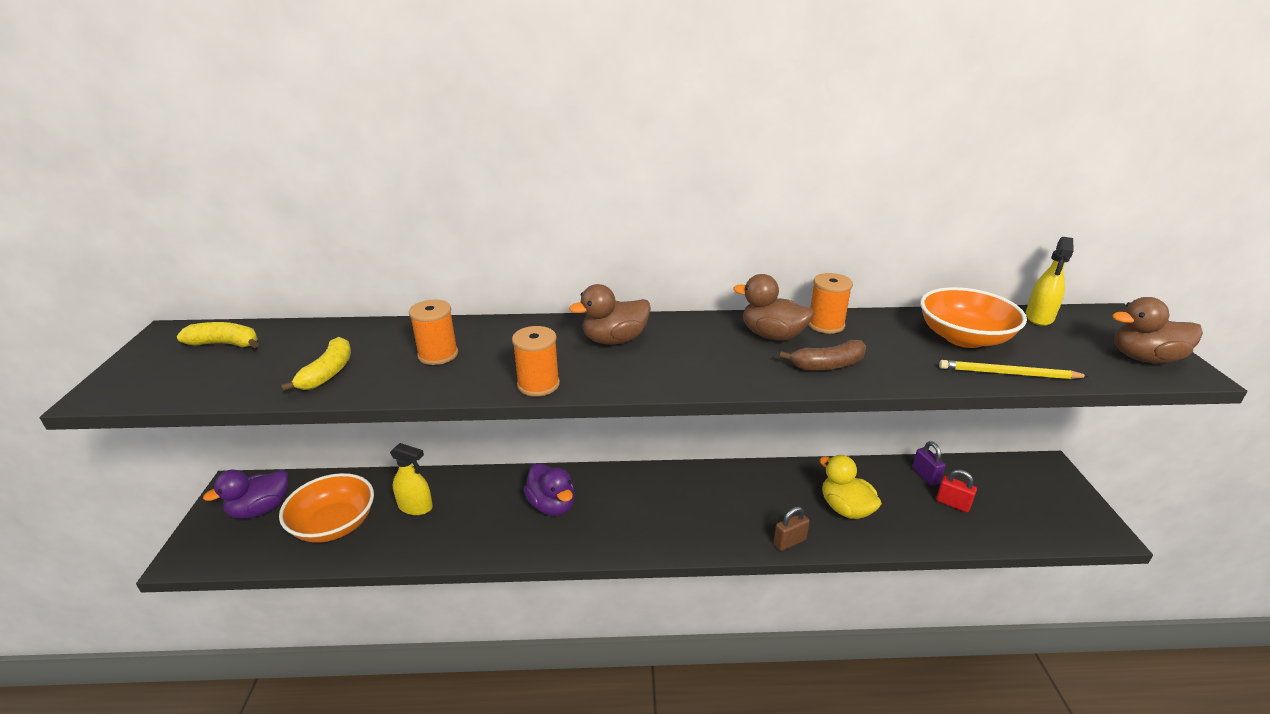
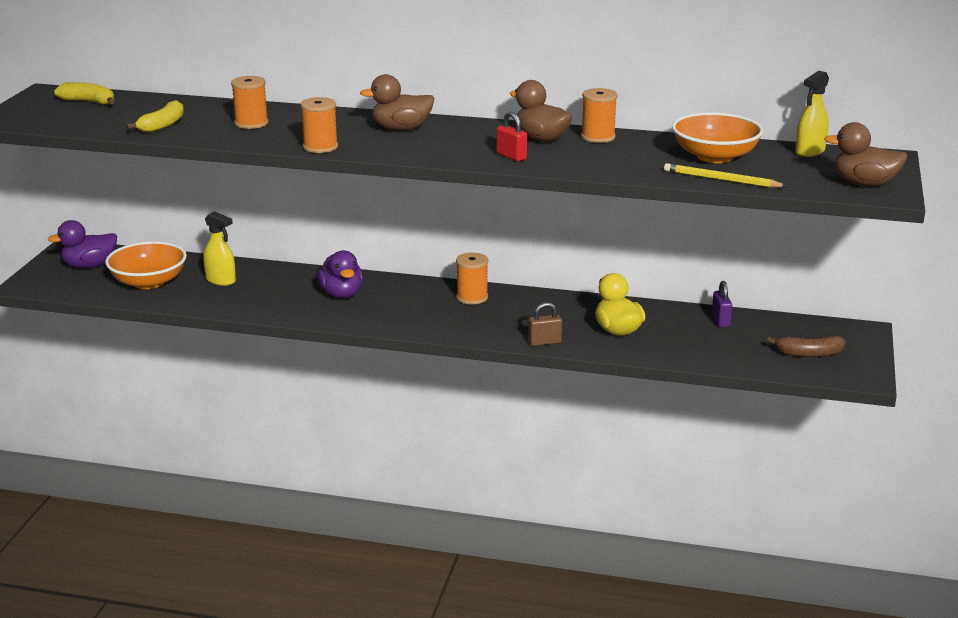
camera: 15 degrees right, 5 degrees down
brown banana [780,340,866,371] -> brown banana moved to [767,335,845,357]
red padlock [936,469,977,512] -> red padlock moved to [497,112,527,161]
none -> orange spool [456,253,488,304]

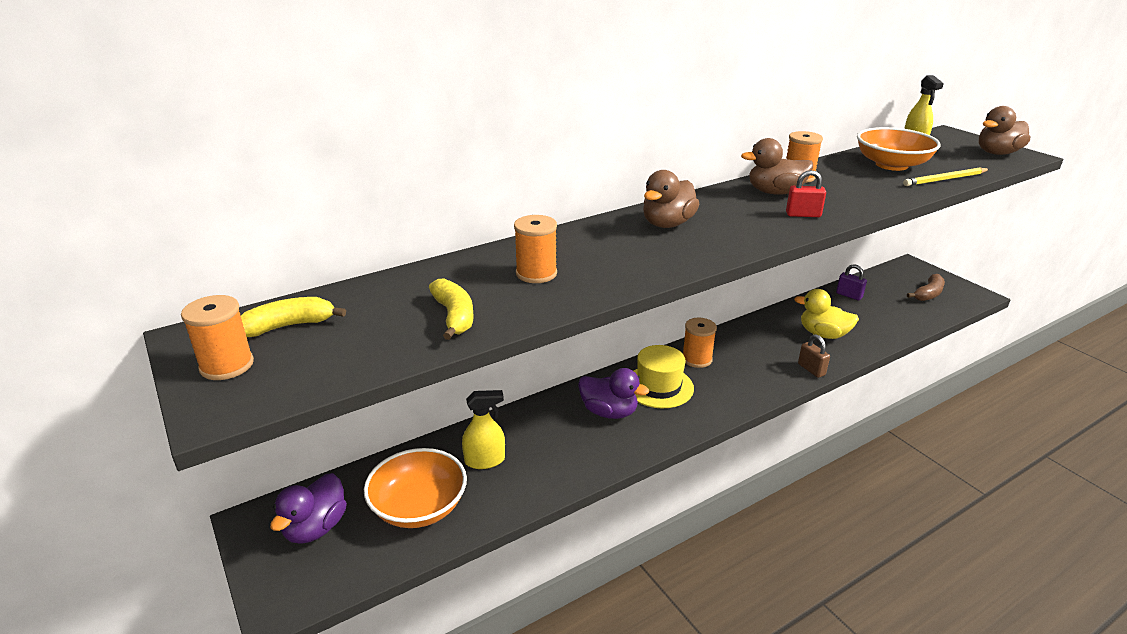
camera: 45 degrees left, 5 degrees up
orange spool [300,97,338,153] -> orange spool moved to [181,295,254,380]
brown padlock [528,302,562,346] -> brown padlock turned 60 degrees counterclockwise [798,334,830,378]
none -> yellow hat [633,345,694,408]

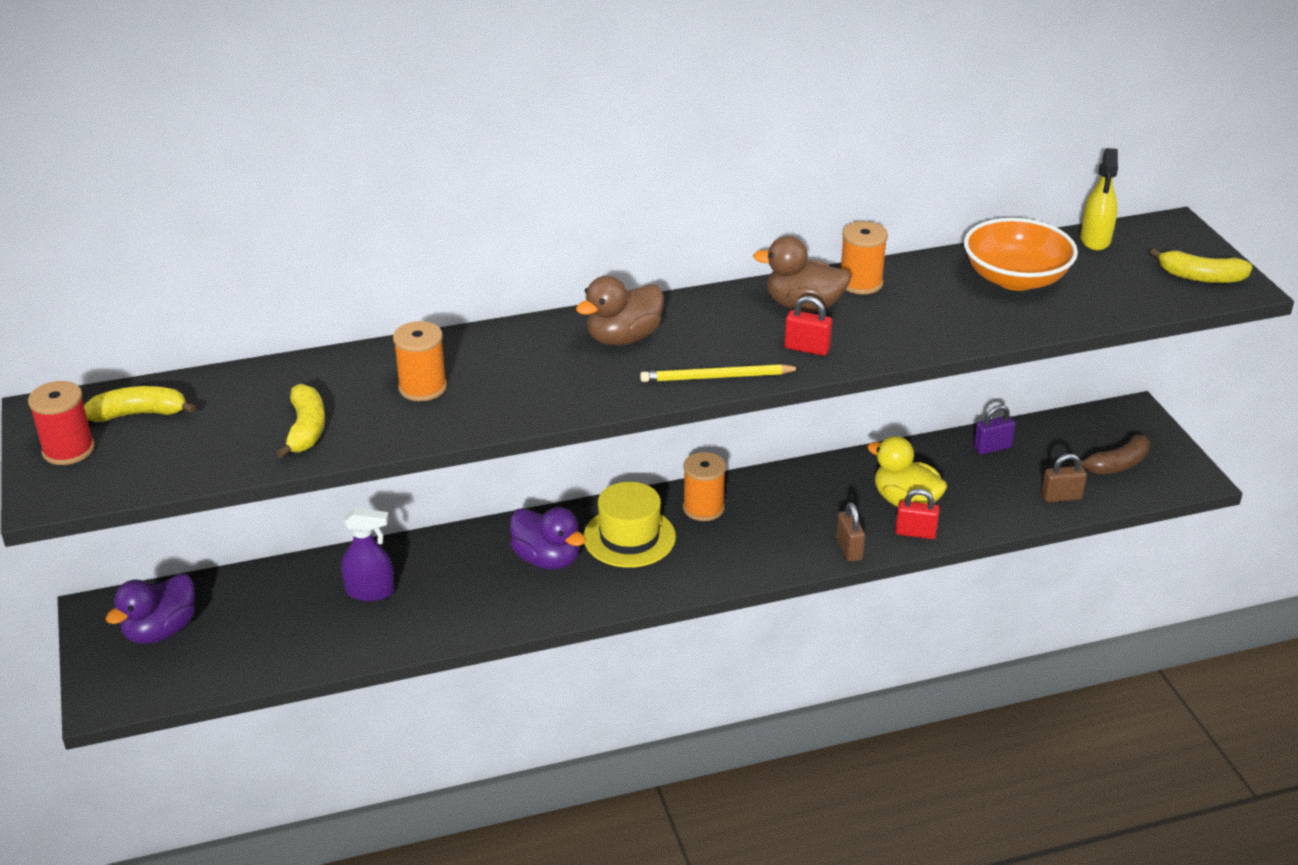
camera: 15 degrees right, 5 degrees up
orange spool [181,295,254,380] -> red spool [28,381,95,465]
orange bowl [364,448,467,528] -> none
yellow spray bottle [462,390,505,469] -> purple spray bottle [341,508,395,601]
purple padlock [836,264,867,300] -> purple padlock turned 75 degrees counterclockwise [974,405,1016,454]
yellow pencil [903,168,989,186] -> yellow pencil moved to [640,364,801,382]
brown duck [979,106,1030,155] -> yellow banana [1150,248,1253,283]
none -> red padlock [895,489,940,539]
none -> brown padlock [1041,454,1087,502]

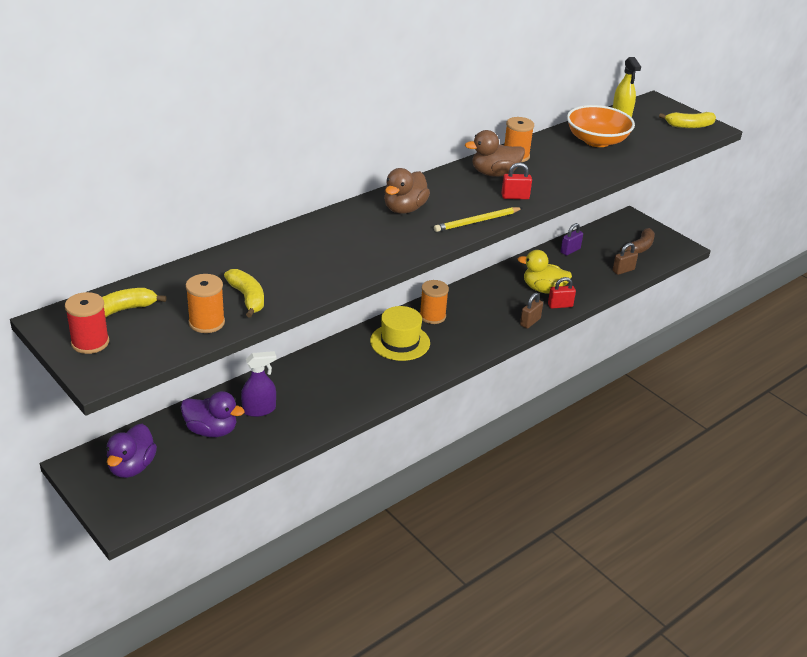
camera: 25 degrees left, 0 degrees up
orange spool [393,321,447,401] -> orange spool moved to [186,274,225,333]
purple duck [510,507,586,570] -> purple duck moved to [181,391,245,437]
brown padlock [836,502,865,562] -> brown padlock turned 75 degrees clockwise [520,293,543,329]

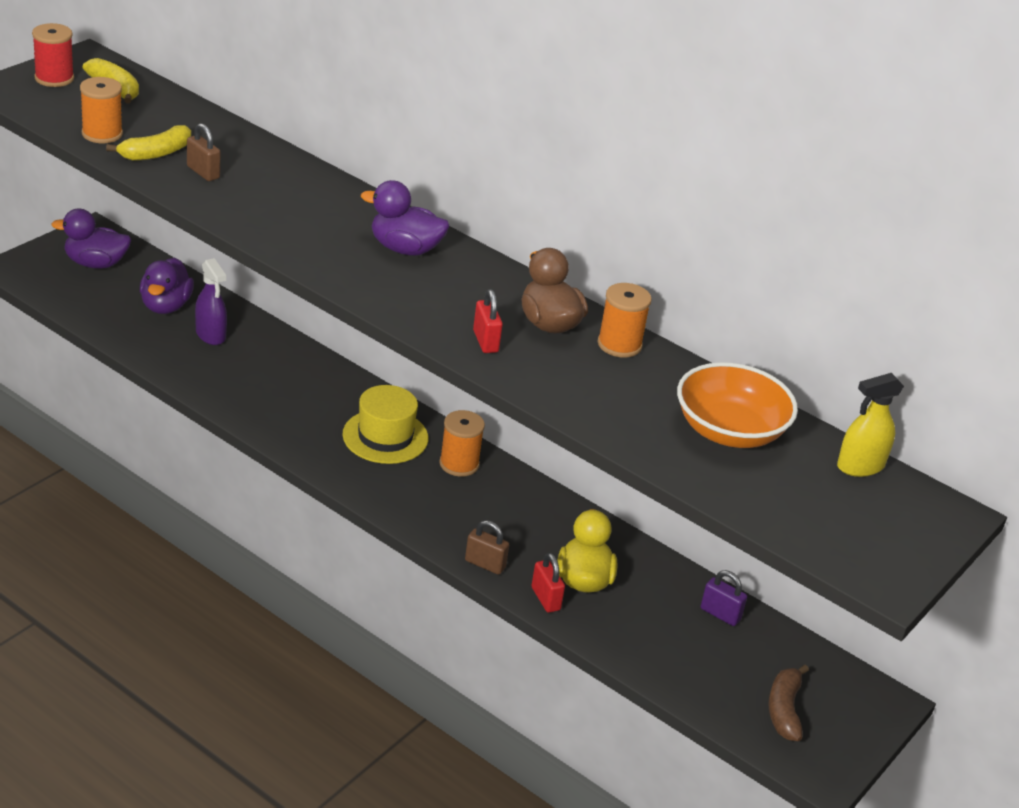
camera: 75 degrees right, 0 degrees up
brown duck [384,168,430,214] -> purple duck [361,180,449,256]
yellow pencil [434,207,522,232] -> none
brown padlock [613,243,638,275] -> brown padlock moved to [187,123,220,181]
brown banana [620,228,655,253] -> brown banana turned 75 degrees clockwise [768,665,809,741]
yellow banana [659,112,716,128] -> none

